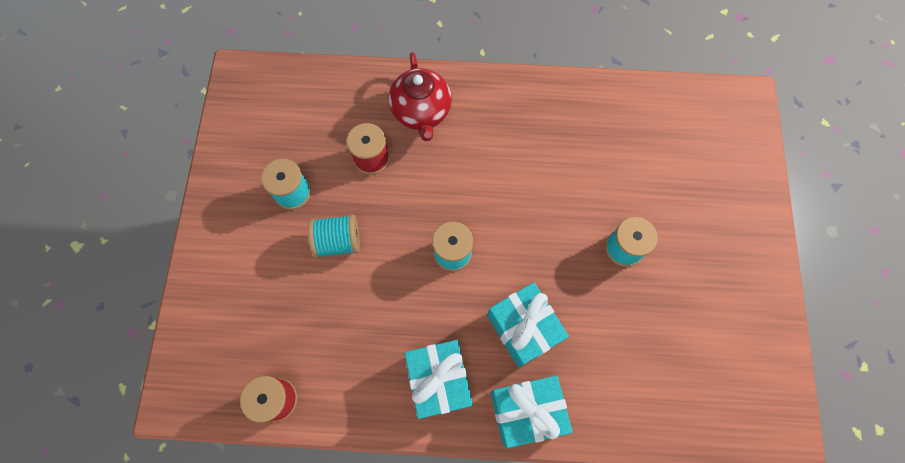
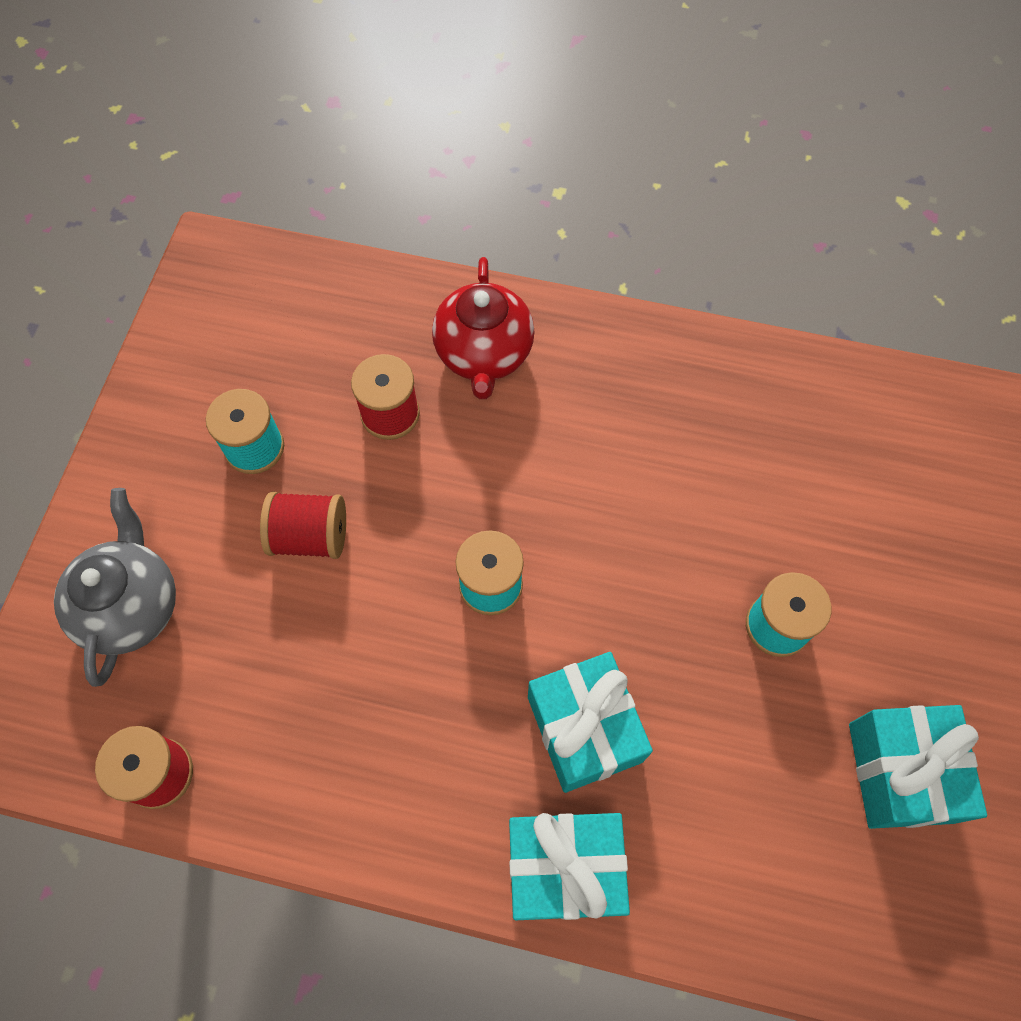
camera: 10 degrees right, 5 degrees down
turquoise spool [308,214,360,258] -> red spool [260,492,346,559]
turquoise gift [404,340,473,419] -> turquoise gift moved to [849,705,987,829]
none -> grey teapot [54,488,176,687]

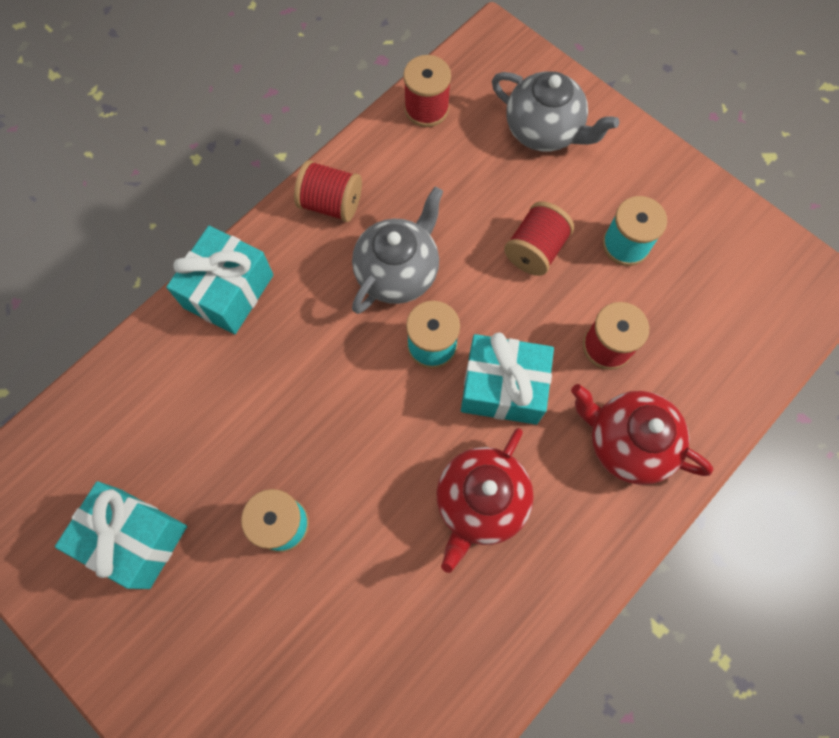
camera: 120 degrees right, 5 degrees up
turquoise gift [528,652,653,793] -> turquoise gift moved to [461,332,554,425]
none -> red spool [294,160,362,222]
none -> grey teapot [352,187,443,314]
none -> red teapot [436,428,534,573]

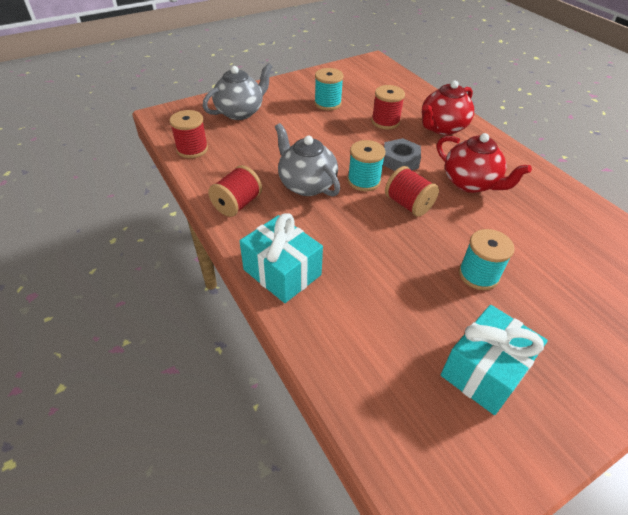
camera: 75 degrees left, 25 degrees down
turquoise gift [461,332,554,425] -> grey nut [383,138,421,171]
red spool [504,201,574,276] -> red spool moved to [385,166,439,217]

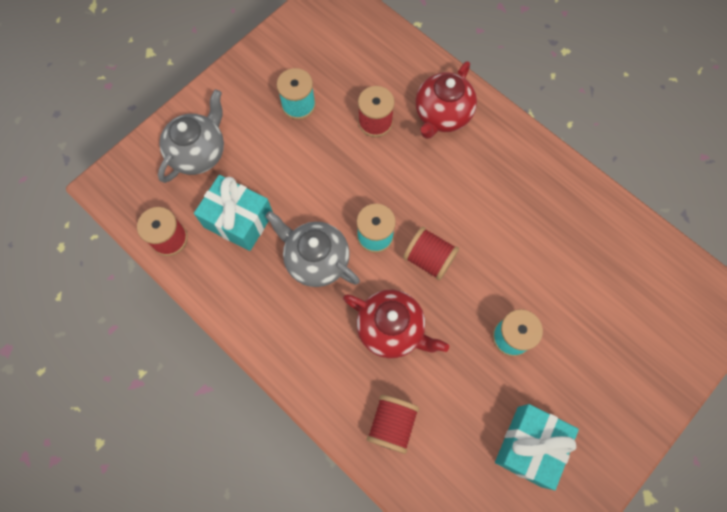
camera: 15 degrees left, 25 degrees up
red spool [208,165,262,217] -> red spool moved to [367,395,419,454]
turquoise gift [240,213,323,303] -> turquoise gift moved to [194,175,273,251]
grey nut [383,138,421,171] -> none
red teapot [437,133,532,193] -> red teapot moved to [343,290,449,358]

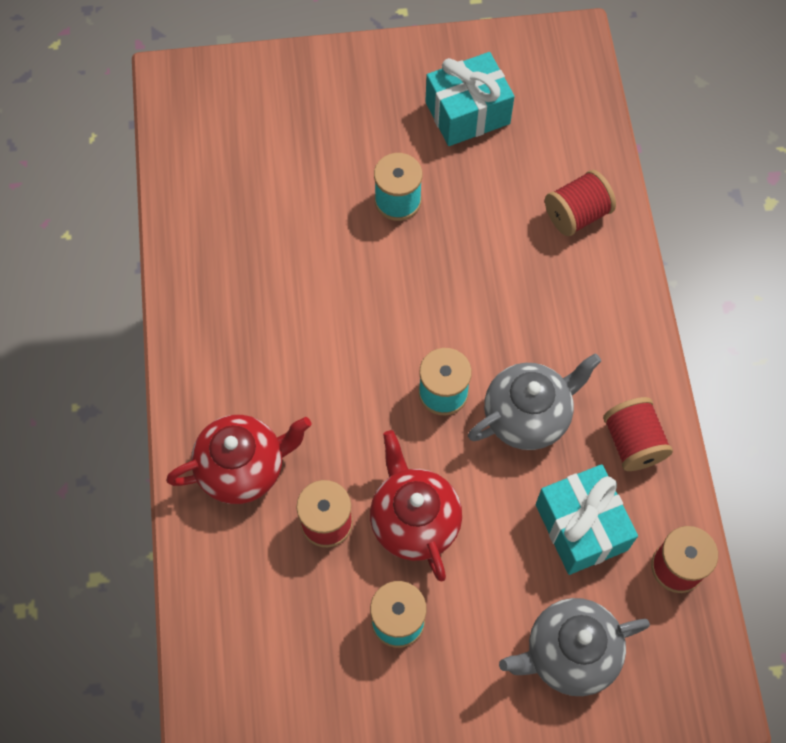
camera: 140 degrees left, 5 degrees down
grey teapot [265,211,360,287] -> grey teapot turned 105 degrees counterclockwise [468,354,601,450]
red teapot [343,290,449,358] -> red teapot moved to [370,430,462,582]
red spool [403,227,459,280] -> red spool moved to [603,397,673,471]

